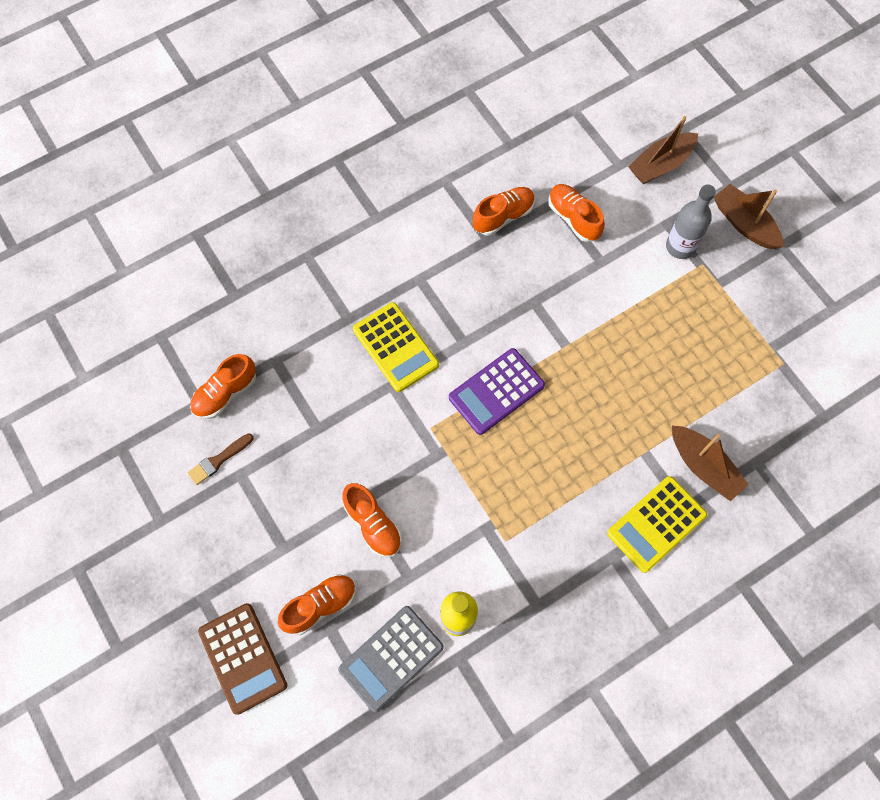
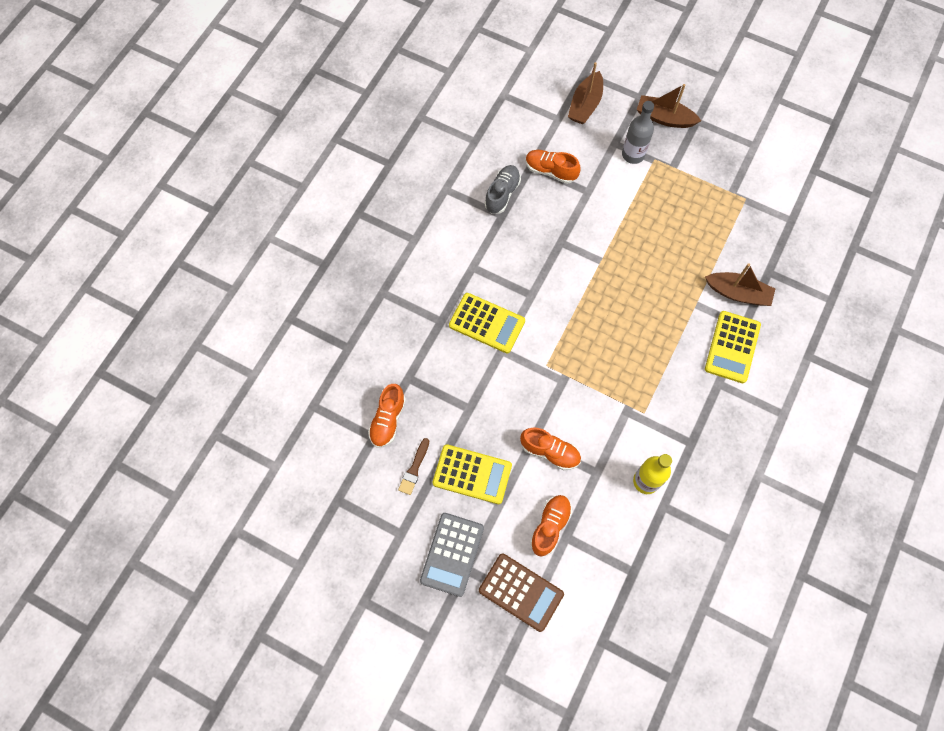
camera: 30 degrees left, 0 degrees up
grey calculator [338,606,444,712] -> grey calculator moved to [420,513,484,597]
purple calculator [449,348,545,435] -> none
orange shoe [473,187,535,235] -> grey shoe [484,165,521,214]
none -> yellow calculator [433,444,512,504]

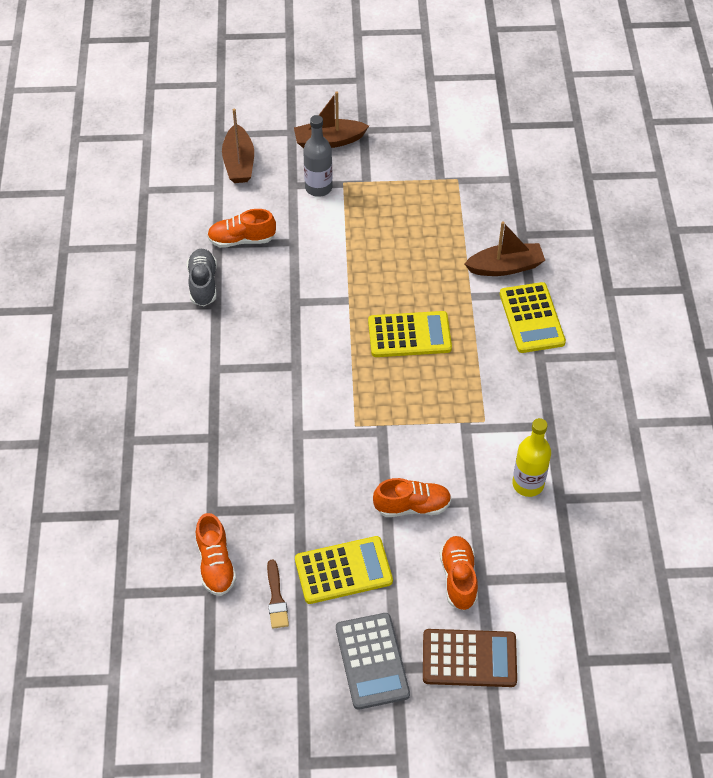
camera: 30 degrees left, 15 degrees down
yellow calculator [449,293,525,353] -> yellow calculator moved to [368,311,452,357]

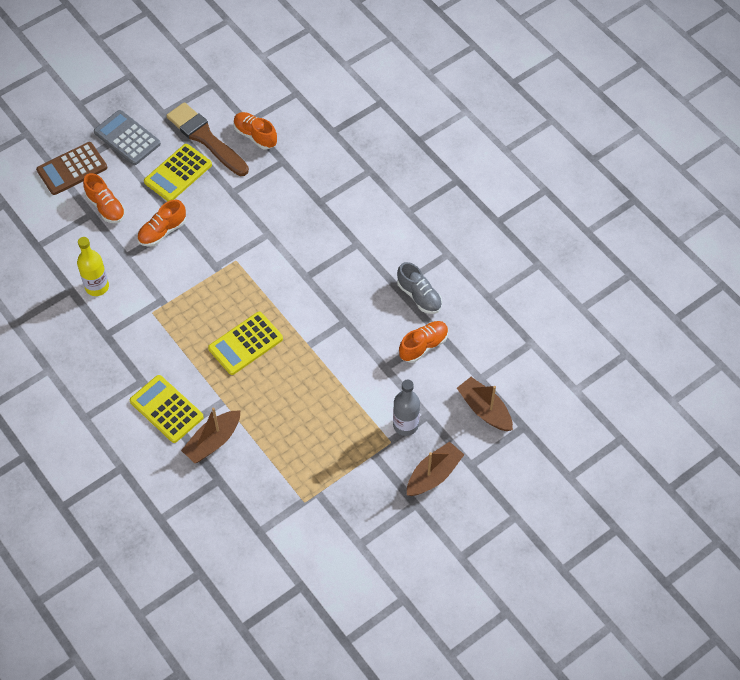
camera: 145 degrees right, 5 degrees up
brown brush [267,560,289,629] -> brown brush [166,102,249,176], size x2.14

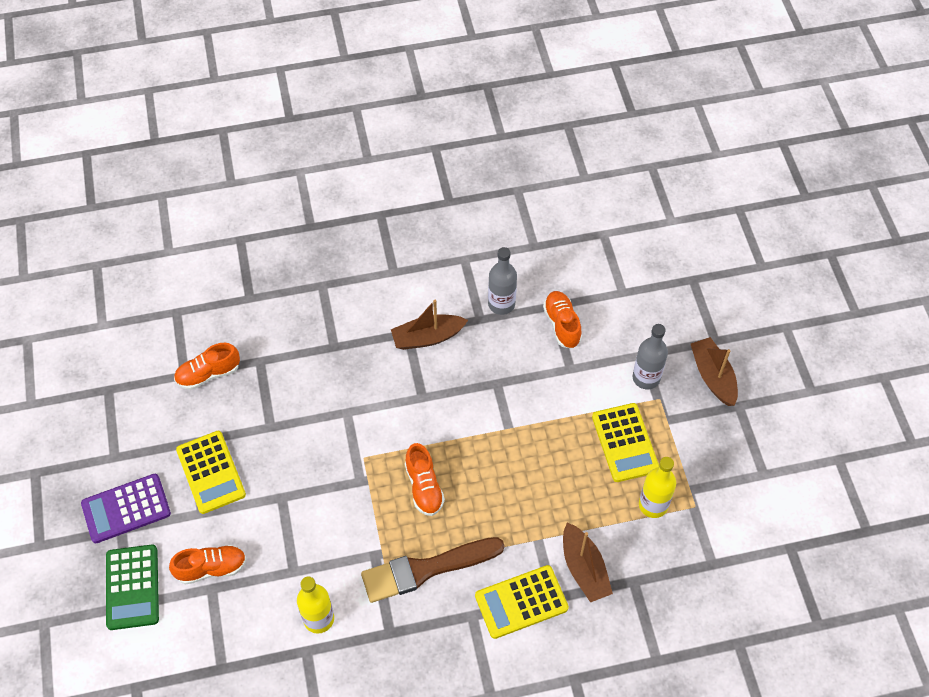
camera: 65 degrees left, 0 degrees up
brown calculator [36,142,107,195] -> green calculator [106,545,159,630]
grey calculator [94,110,161,165] -> purple calculator [81,474,171,543]
orange shoe [137,200,186,247] -> orange shoe moved to [405,443,445,516]
brown brush [166,102,249,176] -> brown brush moved to [361,537,505,603]
yellow calculator [208,312,283,375] -> yellow calculator moved to [592,403,659,482]
grey shoe [397,262,442,314] -> grey bottle [488,247,517,315]
brown boat [457,377,513,431] -> brown boat moved to [391,300,468,350]
none -> yellow bottle [639,457,676,518]

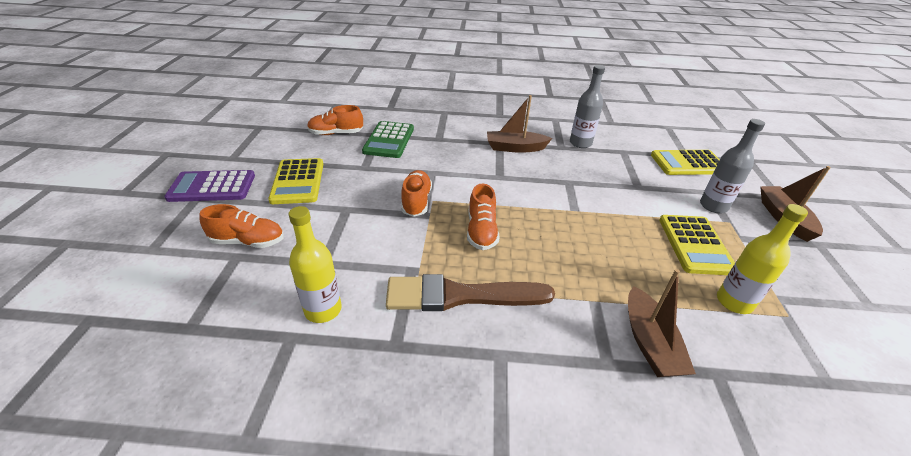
camera: 15 degrees right, 20 degrees down
green calculator [106,545,159,630] -> green calculator moved to [362,121,414,158]
yellow calculator [475,565,569,639] -> yellow calculator moved to [651,150,720,175]
orange shoe [543,291,582,348] -> orange shoe moved to [401,170,432,217]

